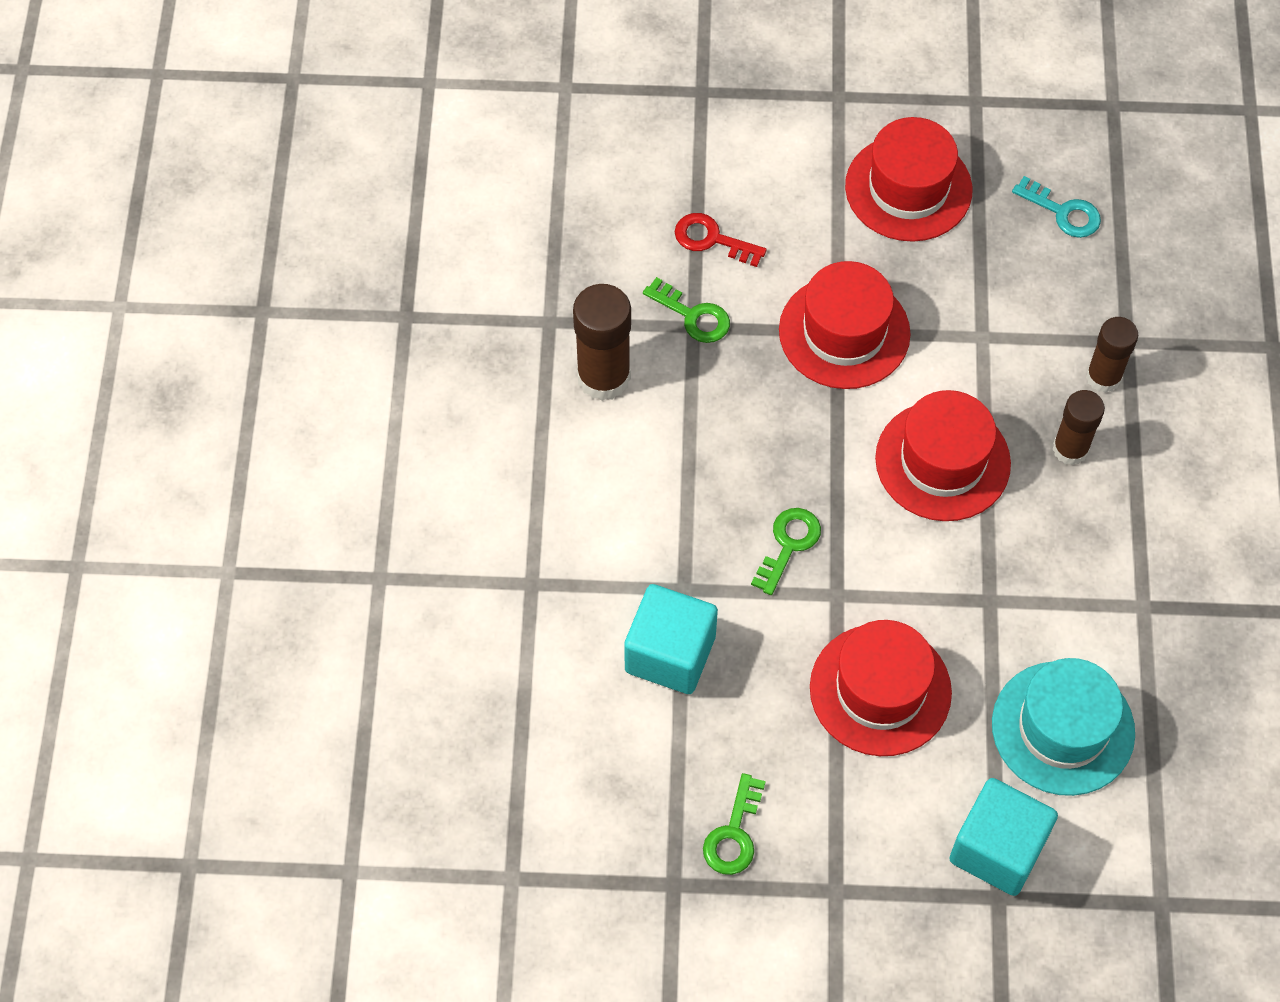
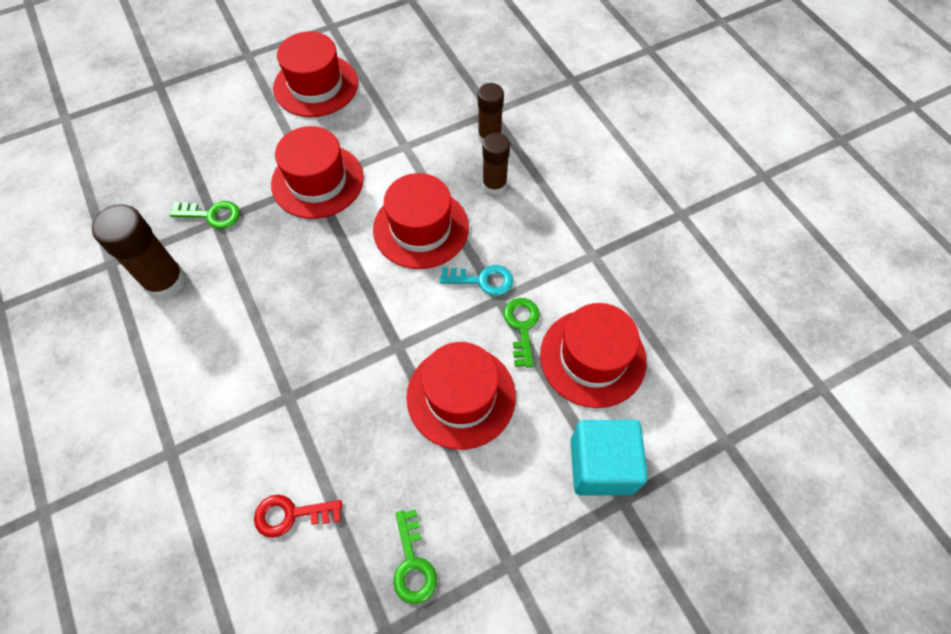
camera: 30 degrees left, 0 degrees up
turquoise cube [624,584,718,694] -> none
red key [675,213,767,267] -> red key moved to [254,495,342,538]
green key [751,508,821,595] -> green key moved to [504,298,540,368]
turquoise hat [992,658,1135,796] -> red hat [540,303,647,408]
turquoise key [1012,176,1101,238] -> turquoise key moved to [440,265,513,296]

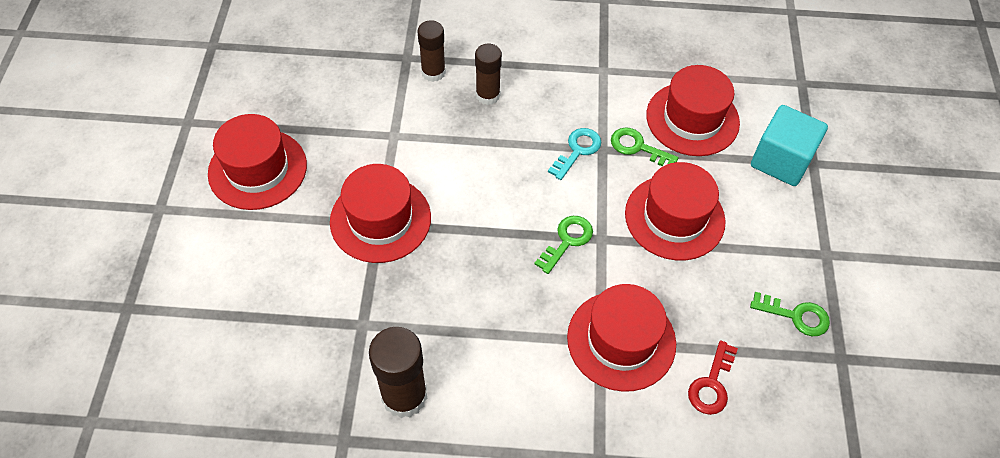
camera: 60 degrees left, 5 degrees down
green key [169,201,240,229] -> green key moved to [534,216,593,274]
red hat [373,173,469,269] -> red hat moved to [567,284,676,392]

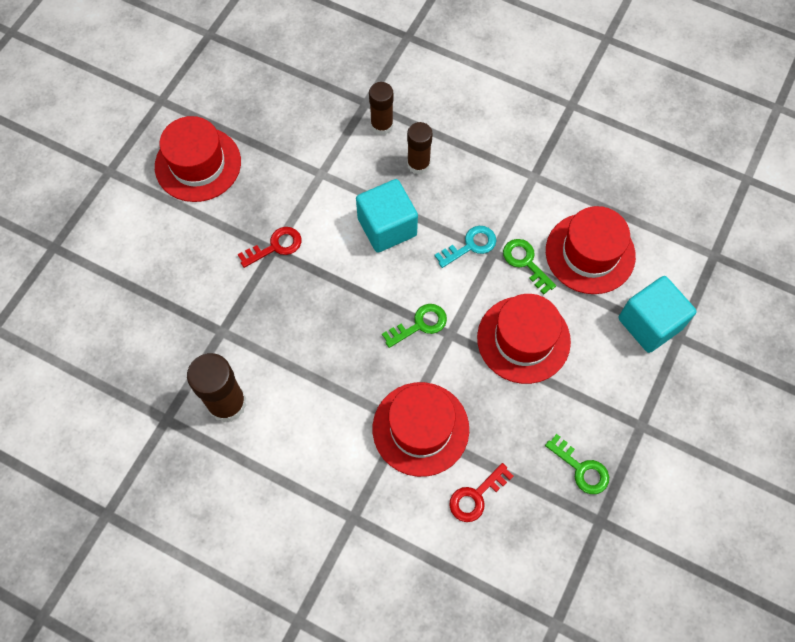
camera: 25 degrees right, 10 degrees up
red hat [330,164,431,263] -> red key [238,227,301,268]
none -> turquoise cube [356,179,418,253]

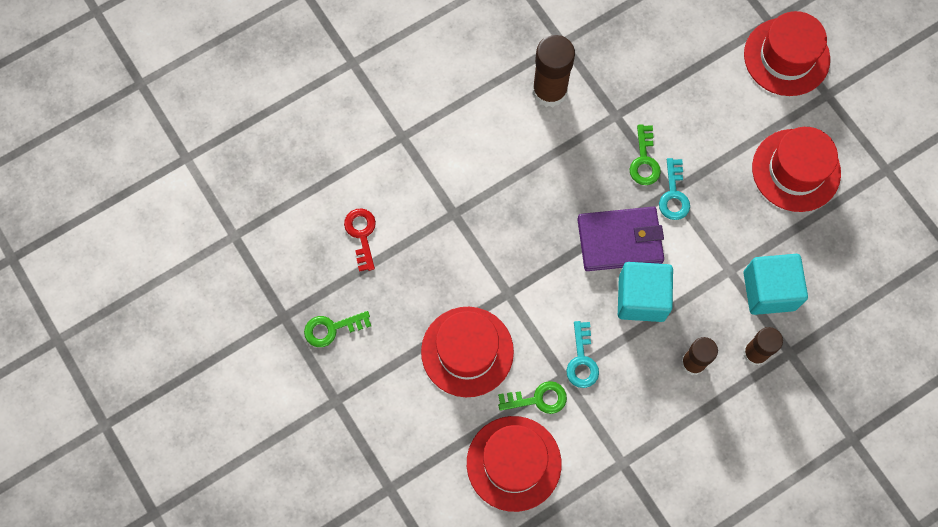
camera: 120 degrees right, 5 degrees up
red key [238,227,301,268] -> turquoise key [659,158,690,220]
red hat [373,382,469,477] -> red hat moved to [744,11,830,96]
green key [382,304,447,348] -> green key moved to [630,124,661,185]
turquoise cube [618,276,697,353] -> turquoise cube moved to [743,254,808,315]
none -> purple wallet [577,207,664,271]

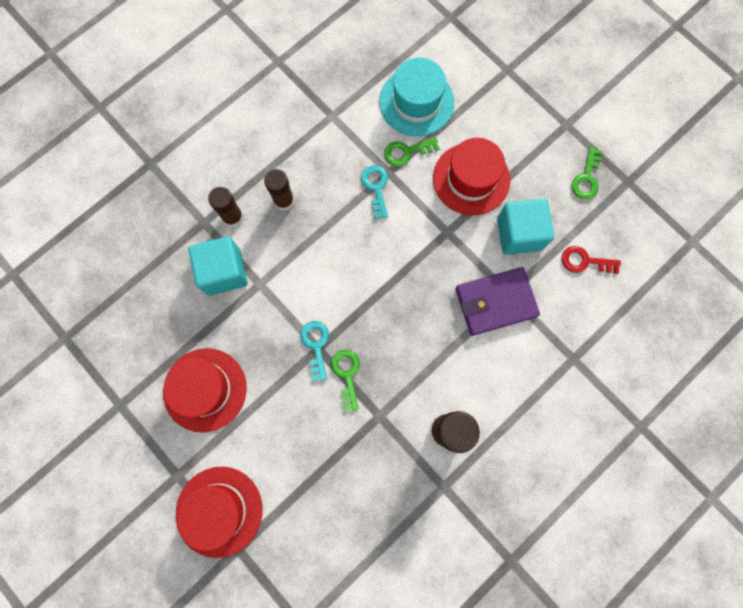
camera: 170 degrees right, 5 degrees up
green key [304,311,371,347] -> green key turned 135 degrees clockwise [571,147,603,199]
red key [344,208,376,272] -> red key turned 120 degrees clockwise [562,246,621,274]
red hat [467,416,562,512] -> turquoise hat [379,58,454,136]
purple wallet [577,207,664,271] -> purple wallet moved to [456,267,540,336]
turquoise cube [618,262,673,322] -> turquoise cube moved to [497,199,554,255]

